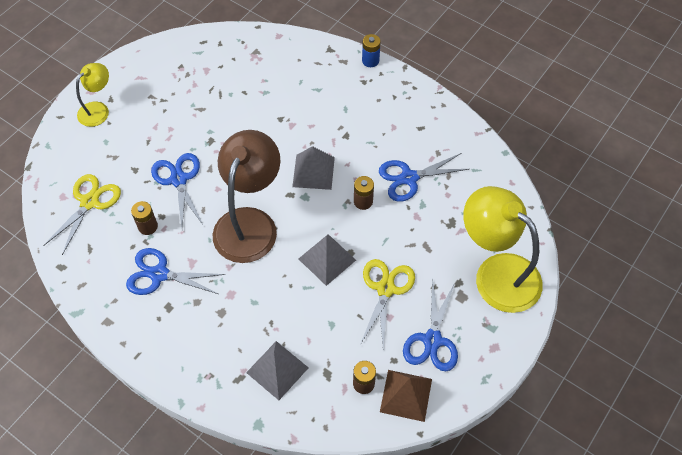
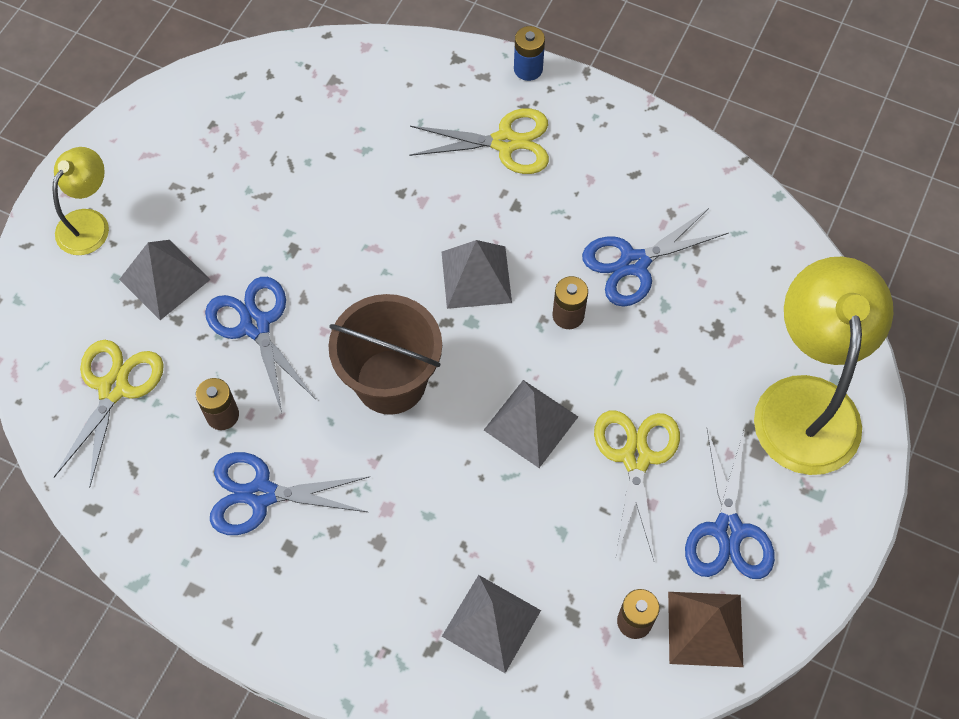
camera: 10 degrees left, 5 degrees up
brown lamp [213,130,280,263] -> brown bucket [328,294,442,415]
yellow lamp [463,186,543,313] -> yellow lamp turned 60 degrees clockwise [754,257,893,475]
none -> grey pyramid [119,240,211,320]
none -> yellow scissors [409,108,549,174]

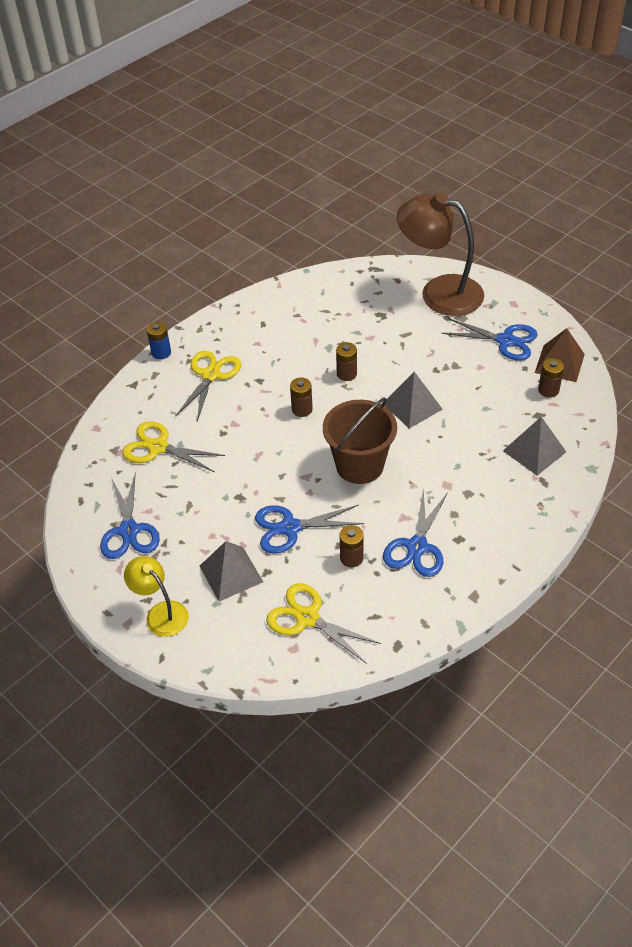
camera: 70 degrees left, 15 degrees down
grey pyramid [442,240,512,309] -> brown battery [290,378,313,417]
blue scissors [582,208,728,306] -> blue scissors moved to [100,475,160,559]
yellow scissors [594,410,680,560] -> yellow scissors moved to [122,421,225,472]
yellow lamp [754,257,893,475] -> brown lamp [397,193,484,316]

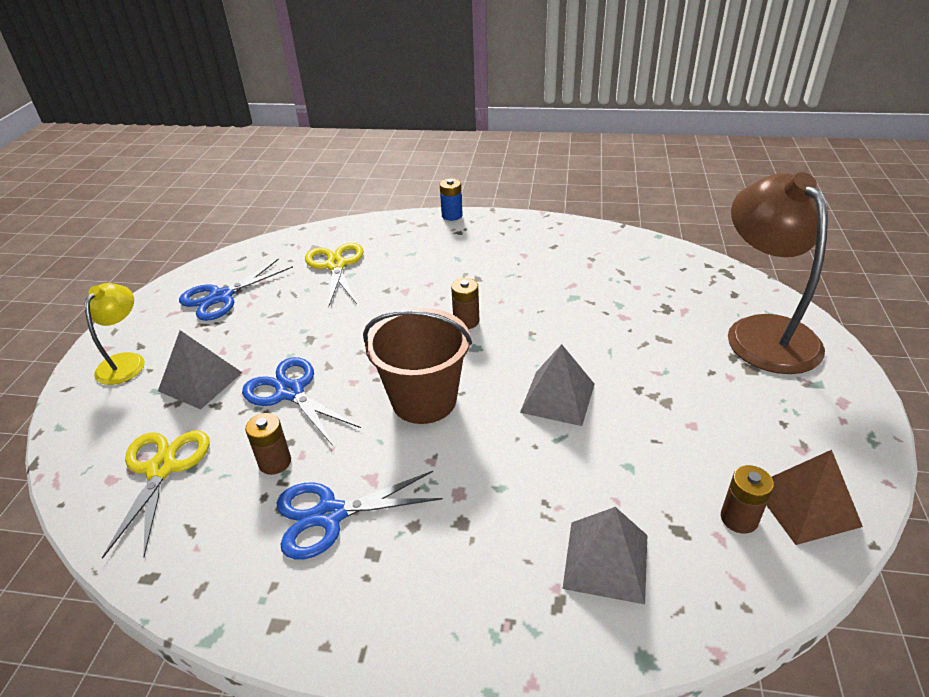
camera: 55 degrees right, 10 degrees down
yellow scissors [175,351,241,421] -> none
brown battery [336,342,357,381] -> none
blue scissors [441,318,538,360] -> none

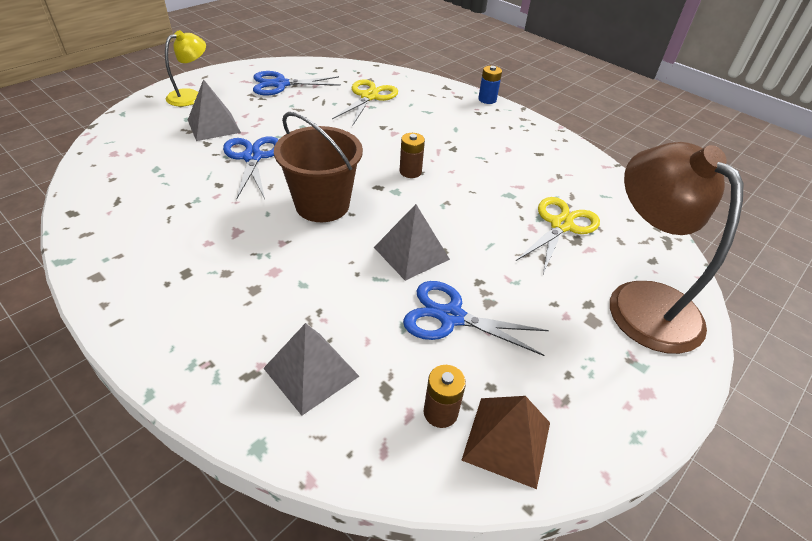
camera: 30 degrees right, 5 degrees up
yellow scissors [102,430,210,559] -> yellow scissors moved to [516,197,600,274]
brown battery [245,413,291,475] -> none
blue scissors [277,471,443,559] -> blue scissors moved to [403,281,549,356]
brown lamp [728,172,828,374] -> brown lamp turned 45 degrees counterclockwise [610,142,743,354]

